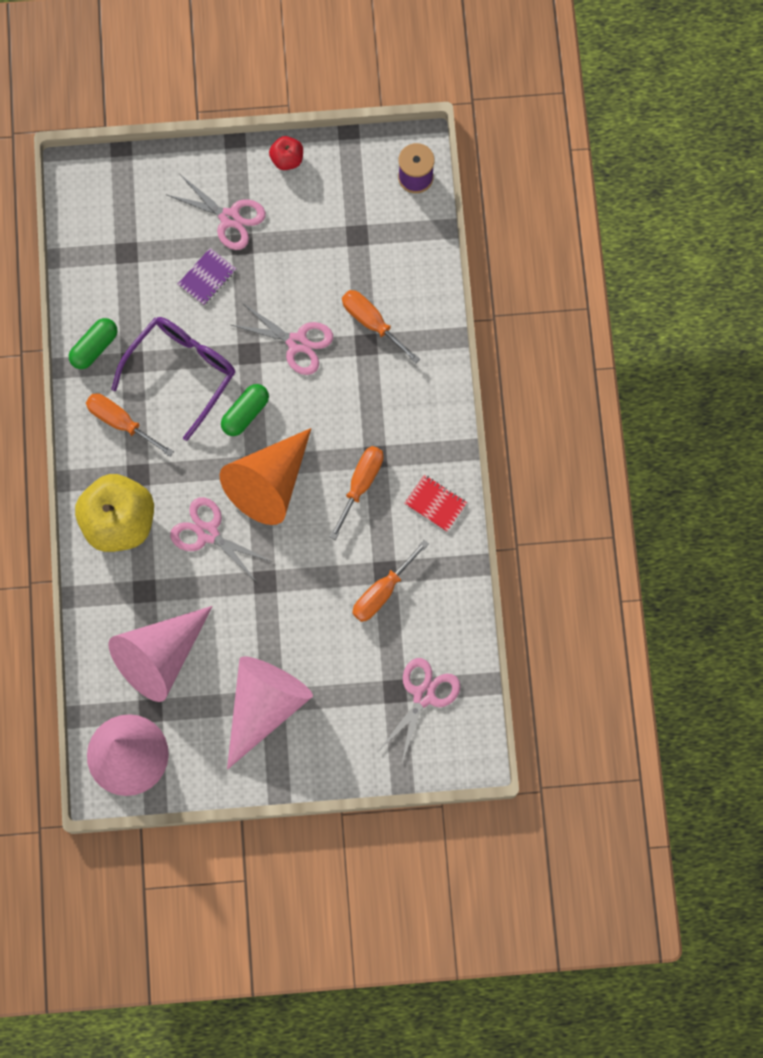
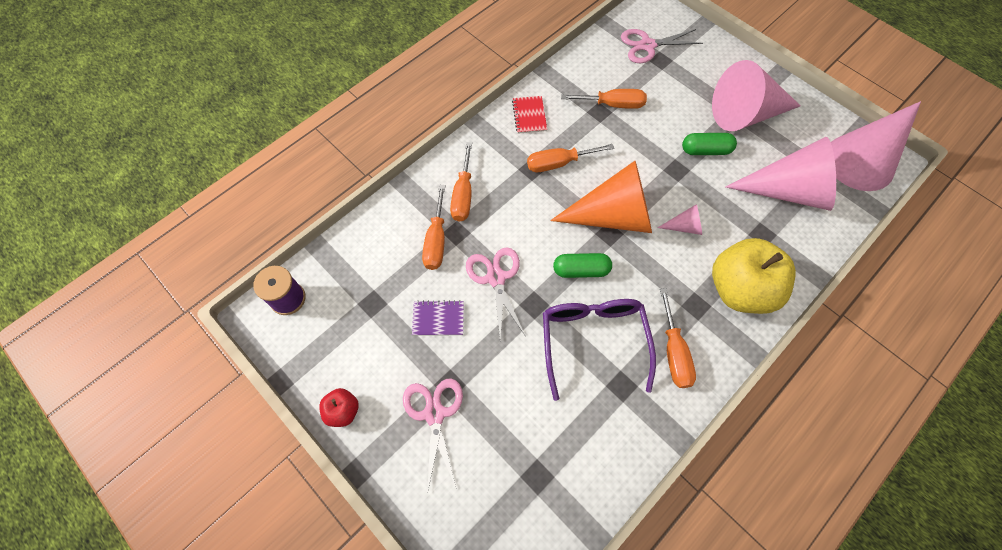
camera: 130 degrees left, 10 degrees down
green capsule [69,318,117,369] -> green capsule moved to [682,133,737,155]
purple glasses [111,317,235,441] -> purple glasses turned 90 degrees clockwise [543,299,656,401]
pink scissors [170,497,273,582] -> pink cone [657,204,702,235]
purple notebook [178,248,237,305] -> purple notebook moved to [412,300,464,336]
none -> orange screwdriver [450,142,472,222]

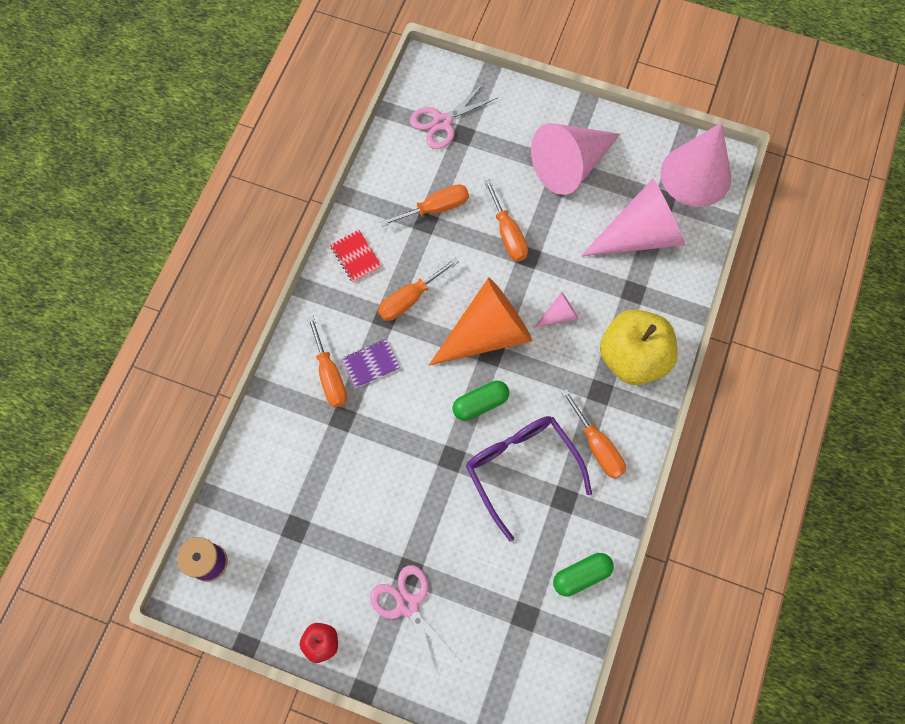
camera: 25 degrees left, 5 degrees up
purple notebook [412,300,464,336] -> purple notebook moved to [341,339,400,389]
orange screwdriver [422,185,445,270] -> orange screwdriver moved to [484,179,528,261]
pink scissors [466,247,525,338] -> none
green capsule [682,133,737,155] -> green capsule moved to [553,553,614,597]

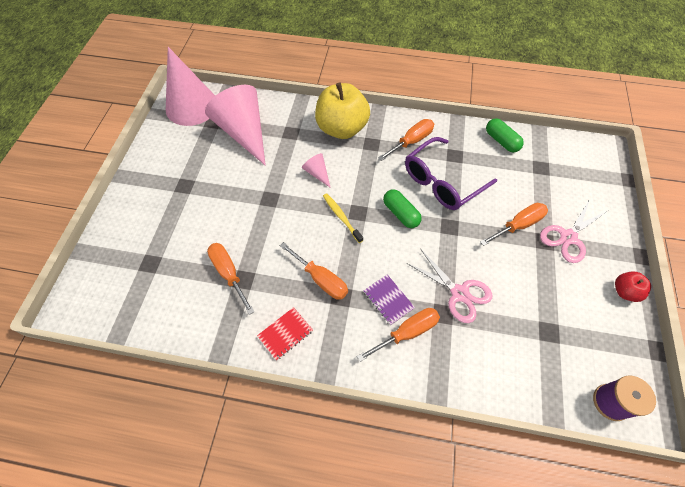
camera: 100 degrees left, 10 degrees down
pink scissors [410,84,498,149] -> pink scissors moved to [407,250,492,323]
orange cone [429,277,532,366] -> yellow toothbrush [323,193,363,243]
orange screwdriver [484,179,528,261] -> orange screwdriver moved to [480,203,548,246]
pink cone [531,123,620,195] -> none

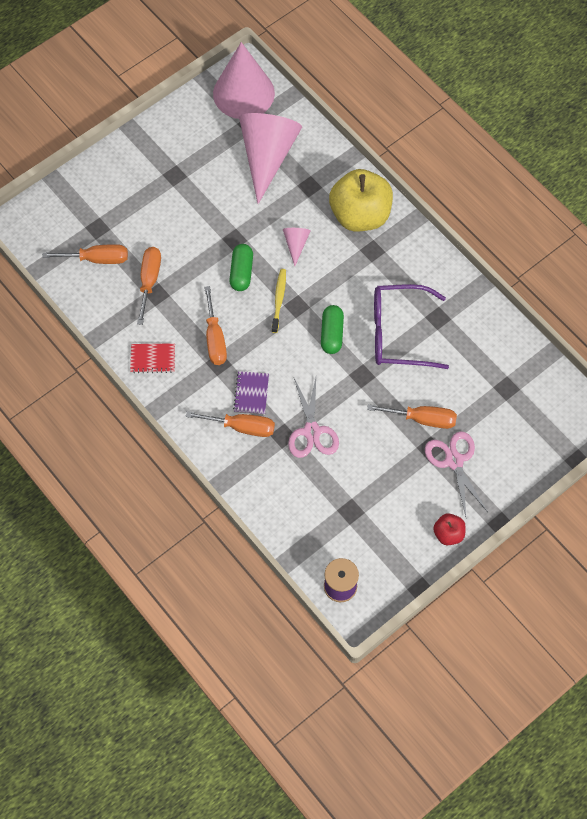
camera: 40 degrees right, 5 degrees up
orange screwdriver [378,119,434,161] -> orange screwdriver moved to [42,244,128,264]
green capsule [486,118,524,152] -> green capsule moved to [229,244,253,291]
pink scissors [540,199,607,263] -> pink scissors turned 75 degrees clockwise [425,431,488,517]

